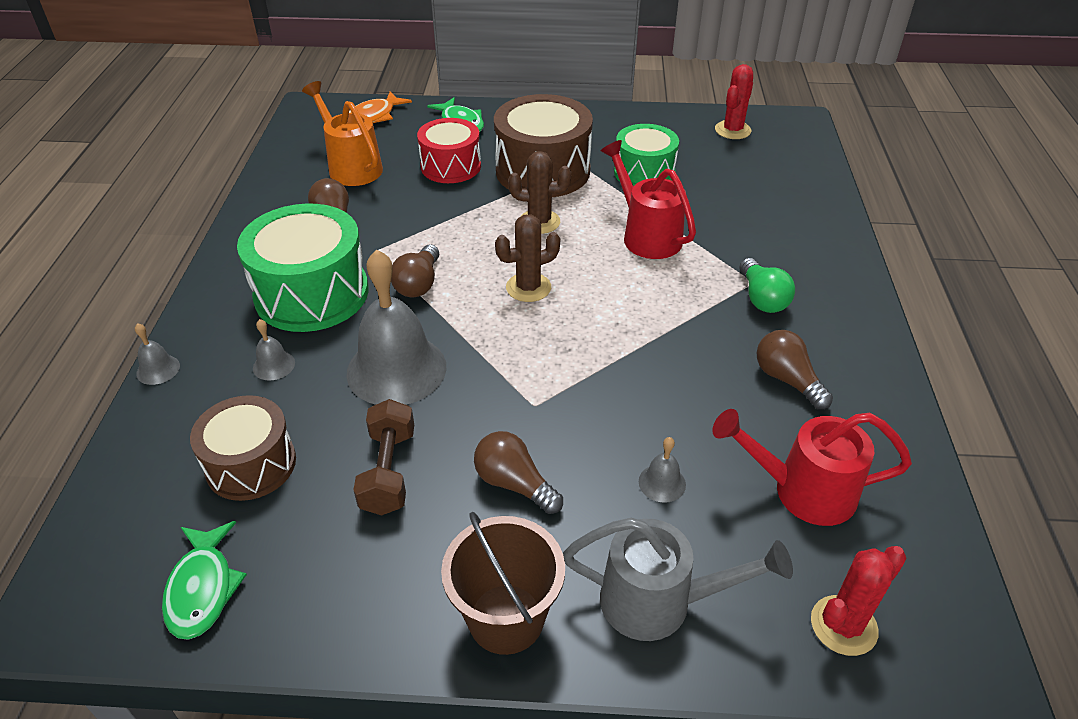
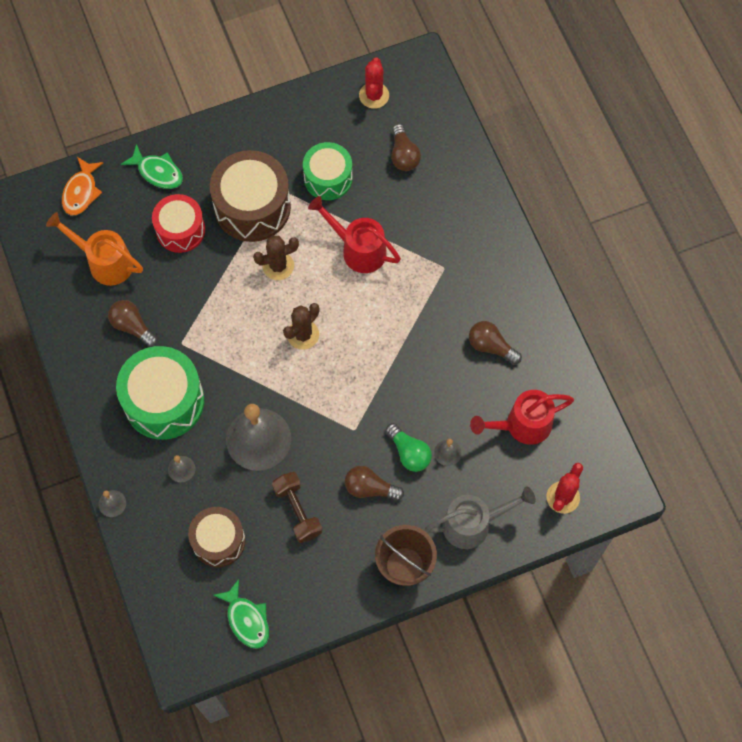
camera: 25 degrees left, 25 degrees up
brown light bulb [391,244,439,298] -> brown light bulb moved to [391,124,421,171]
green light bulb [739,258,795,313] -> green light bulb moved to [386,423,432,472]

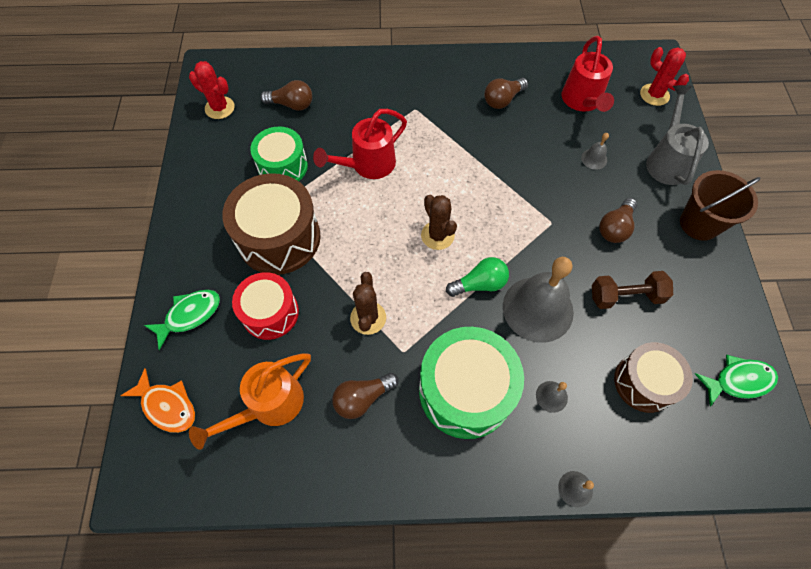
camera: 70 degrees left, 5 degrees down
brown cactus [253,235,299,280] -> brown cactus moved to [350,272,386,335]
green light bulb [386,423,432,472] -> green light bulb moved to [446,257,509,297]

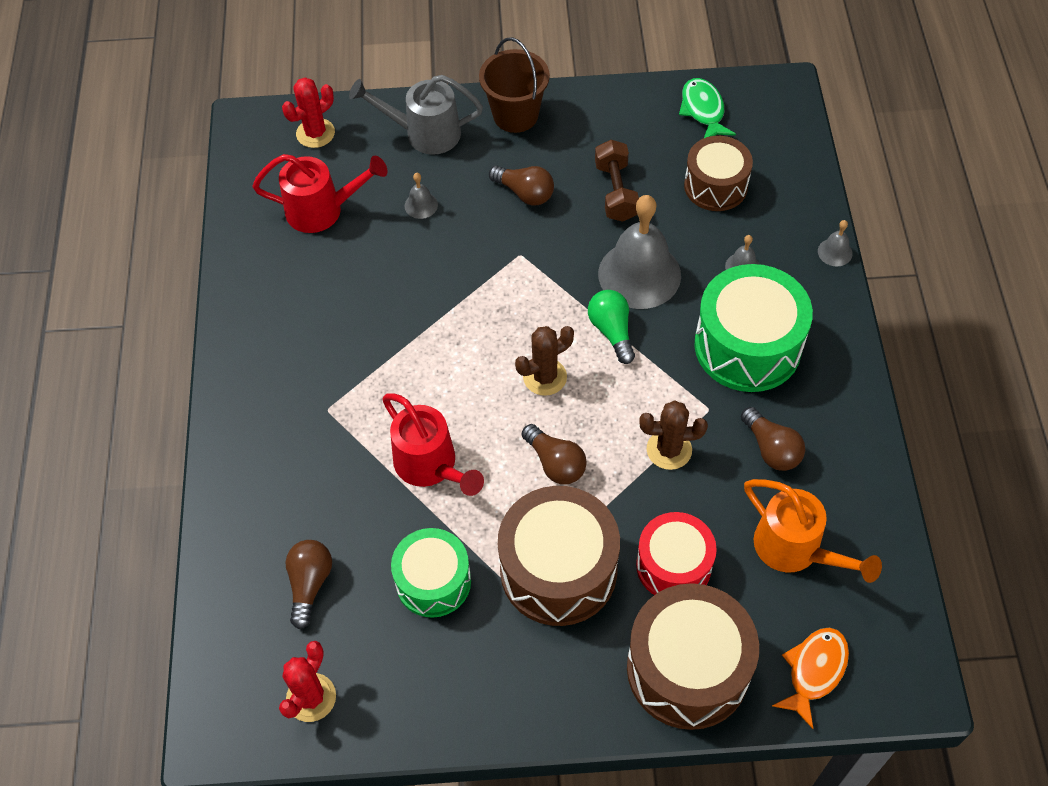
camera: 90 degrees left, 5 degrees down
green fish [144,290,220,350] -> brown drum [627,583,759,730]
brown light bulb [484,78,528,109] -> brown light bulb moved to [522,424,587,484]

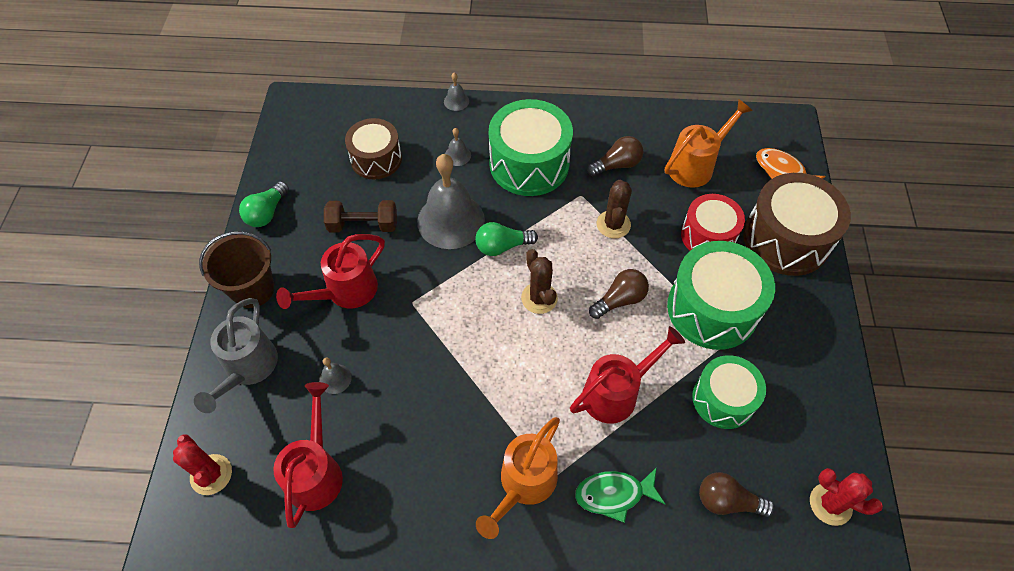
camera: 85 degrees left, 0 degrees up
brown light bulb [489,166,554,206] -> red watering can [276,234,385,309]
brown drum [498,486,620,626] -> green drum [667,241,775,350]
green fish [679,78,736,138] -> green fish moved to [575,467,665,523]
none -> green light bulb [239,181,289,227]
none -> orange watering can [476,417,560,539]

